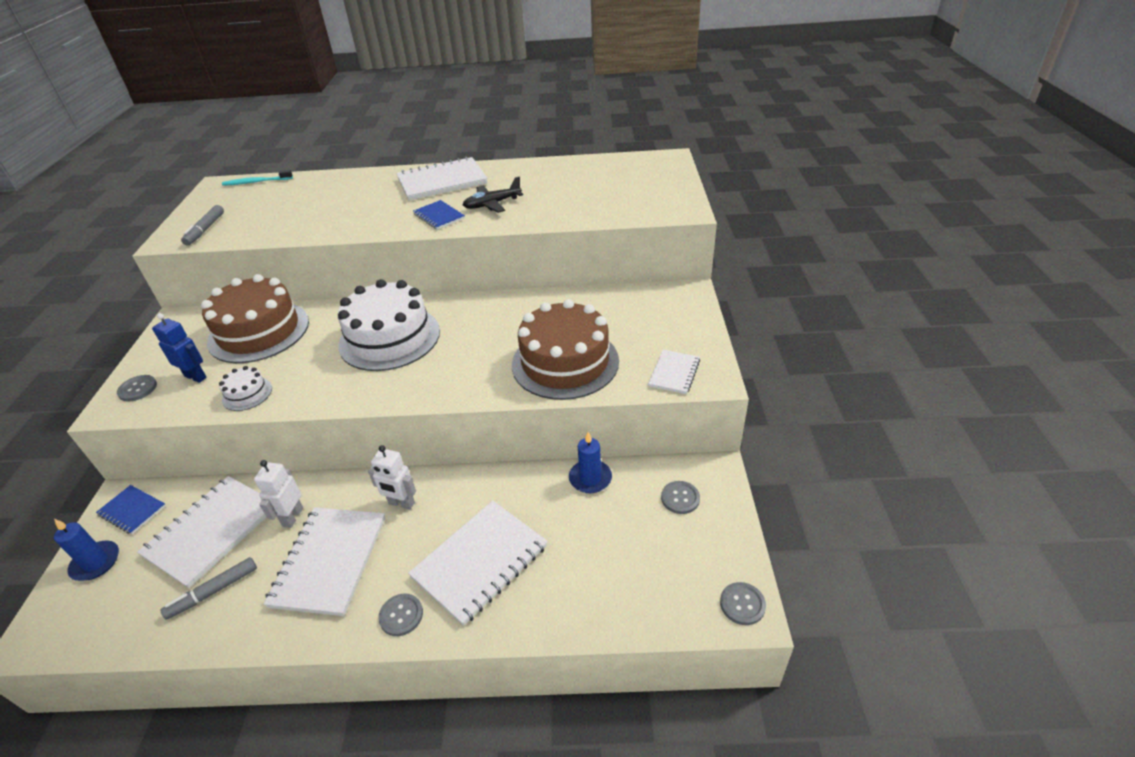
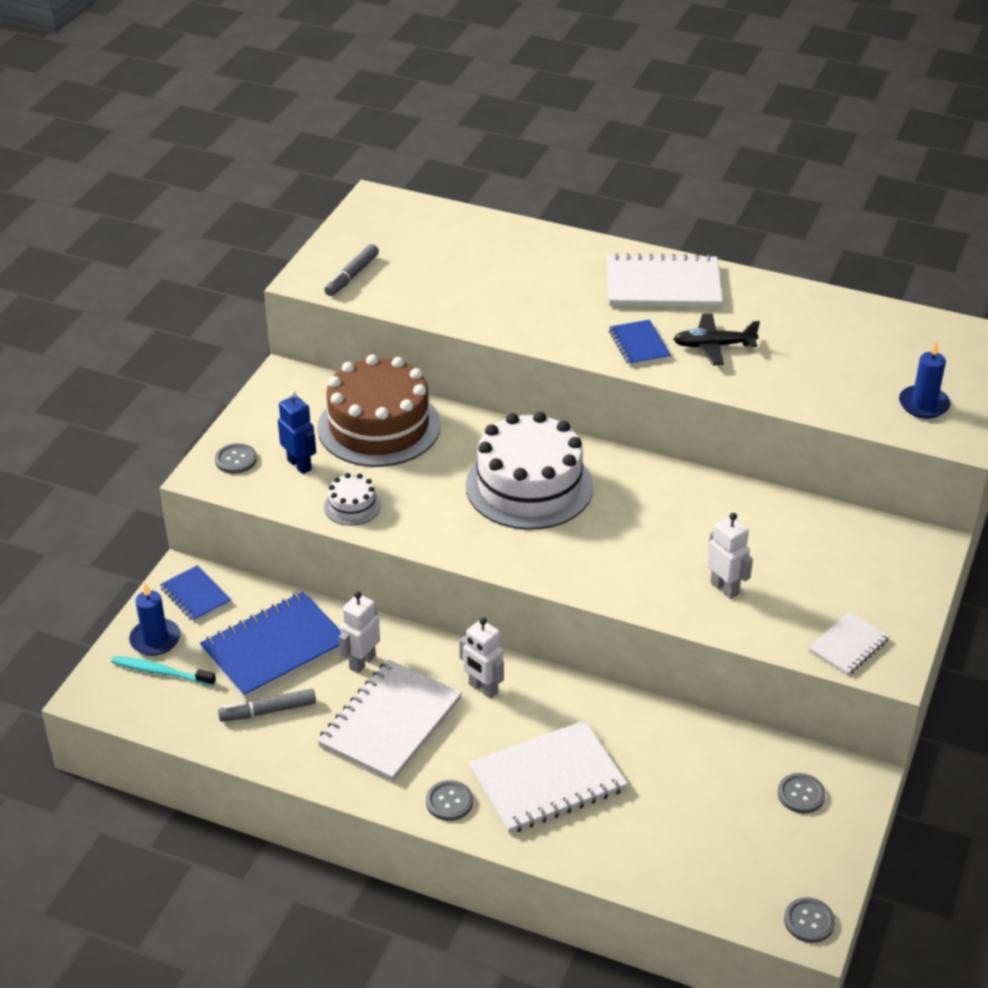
camera: 20 degrees right, 0 degrees up
white notebook [137,476,266,588] -> blue notebook [200,591,341,699]
turquoise toothbrush [222,170,293,186] -> turquoise toothbrush moved to [111,656,216,686]
brown cake [512,299,619,400] -> white robot [707,513,753,599]
blue candle [569,432,612,493] -> blue candle moved to [899,341,951,419]

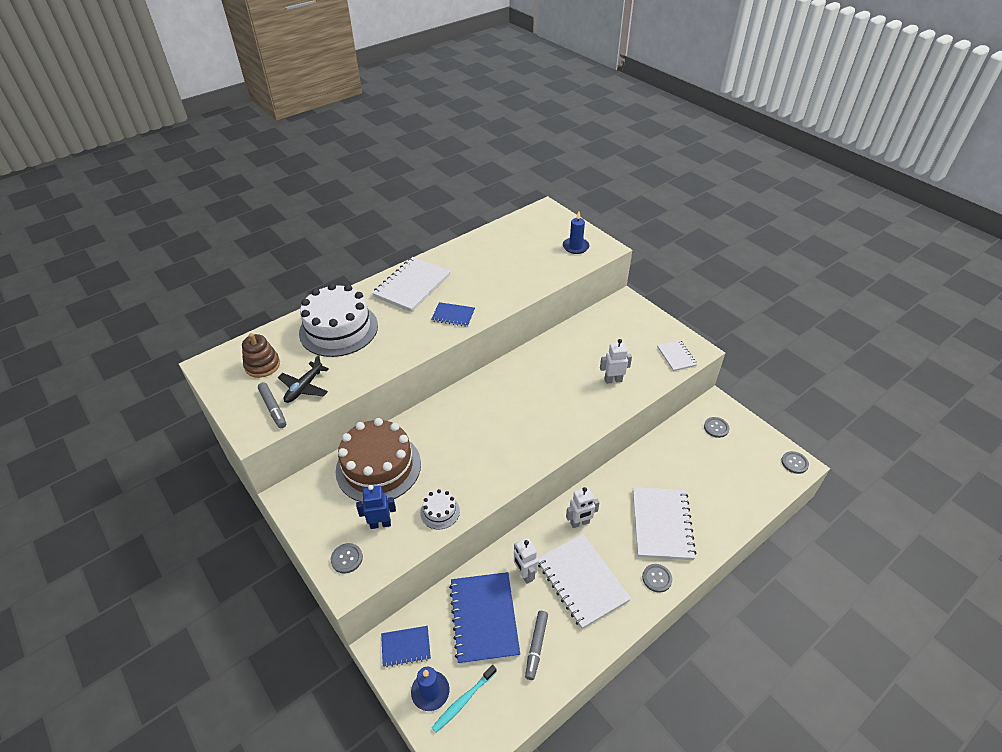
camera: 60 degrees left, 5 degrees up
white cake [466,412,593,530] -> white cake moved to [299,283,378,357]
black plane [674,314,760,365] -> black plane moved to [278,355,329,403]
none -> brown stacking toy [242,333,280,378]

